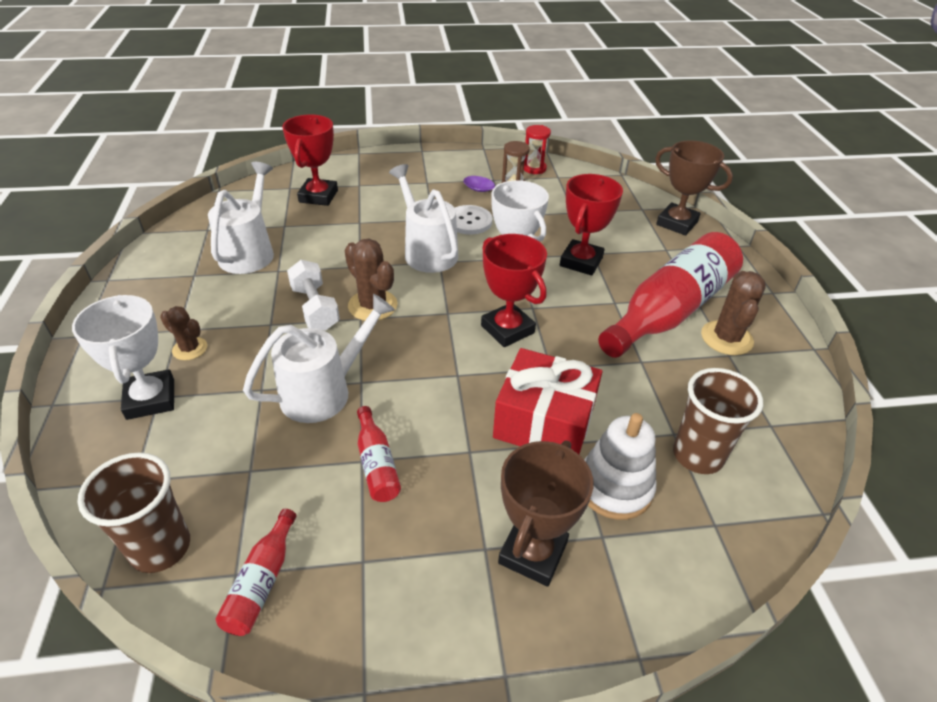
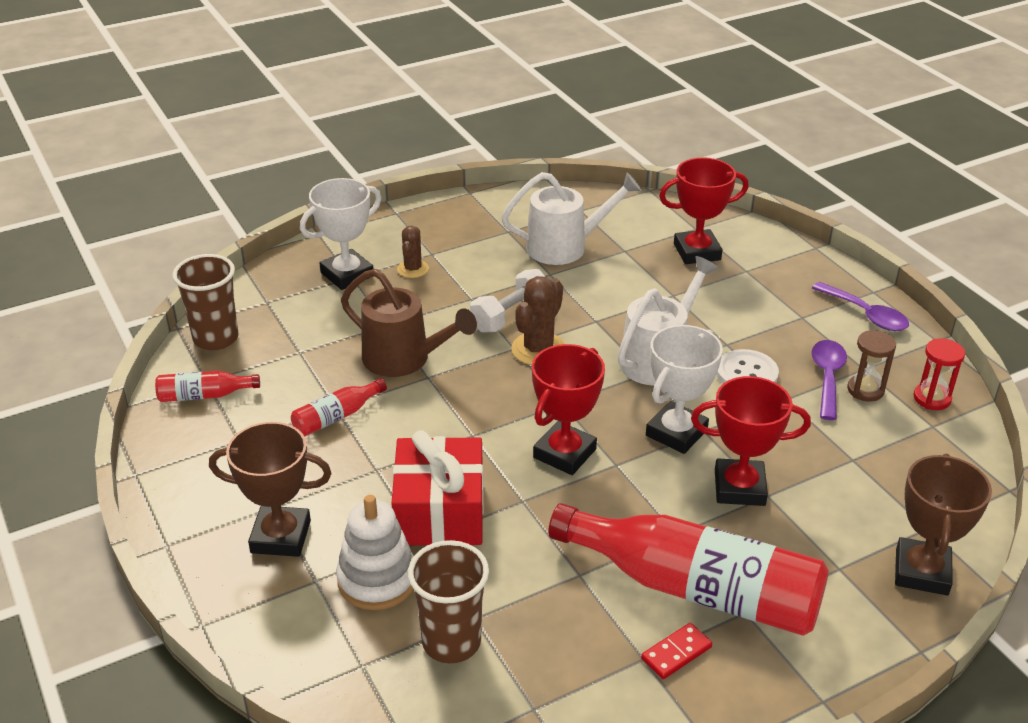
camera: 70 degrees right, 5 degrees down
white watering can [243,294,395,423] -> brown watering can [341,269,477,377]
brown cactus [701,271,766,355] -> red domino [641,623,712,679]
none -> purple spoon [812,282,909,331]

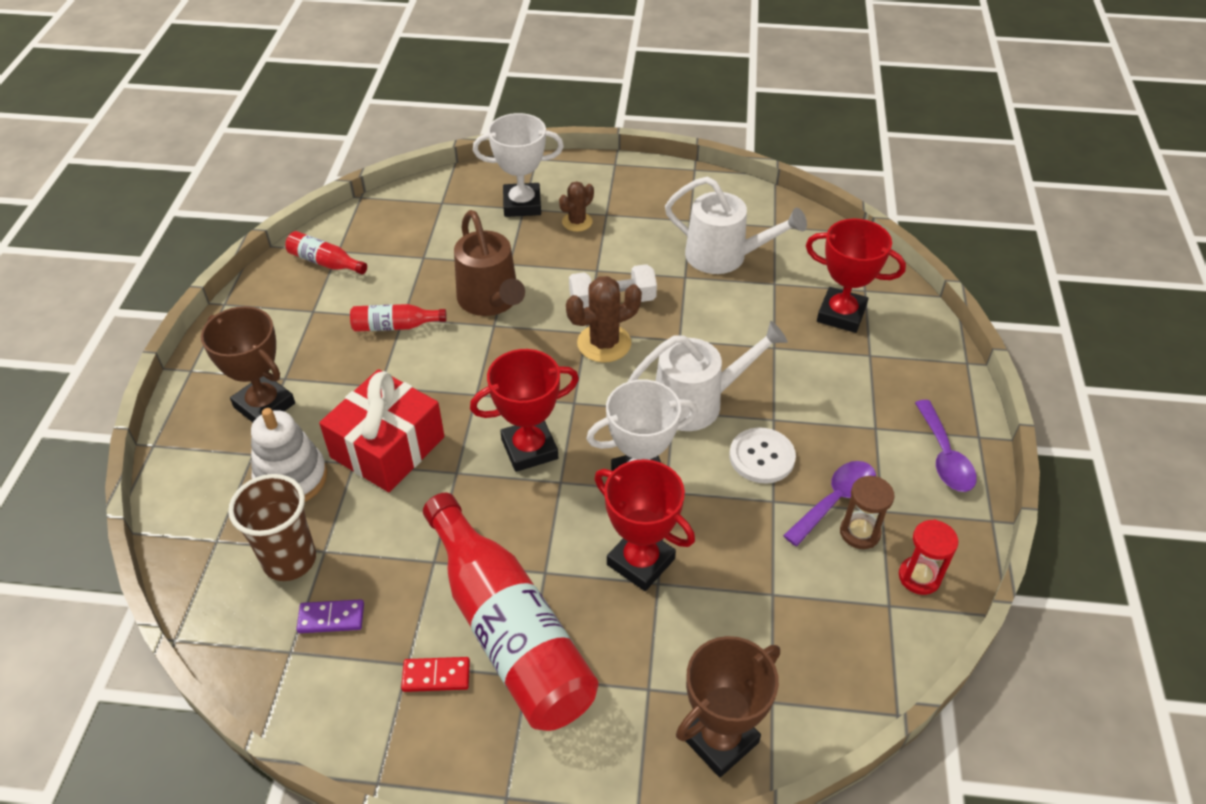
camera: 35 degrees right, 10 degrees up
brown cup [172,254,239,350] -> none
none -> purple domino [296,599,364,633]

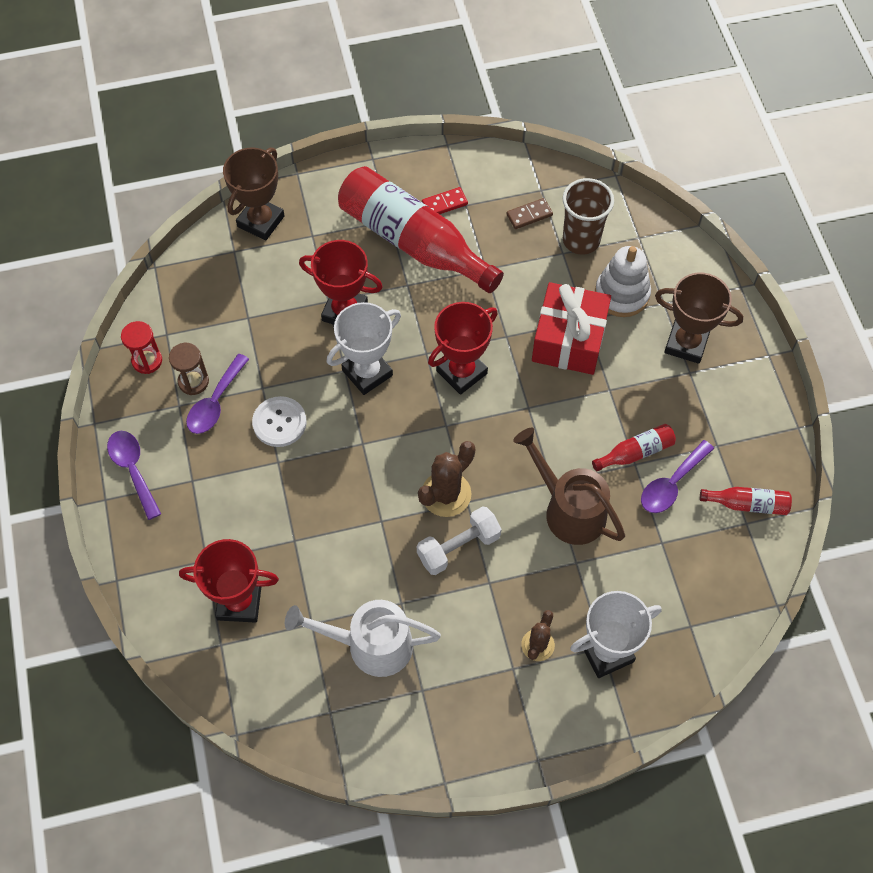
camera: 160 degrees right, 15 degrees up
purple domino [296,599,364,633] -> brown domino [506,198,553,229]
white watering can [627,321,788,431] -> none
none -> purple spoon [641,440,714,513]

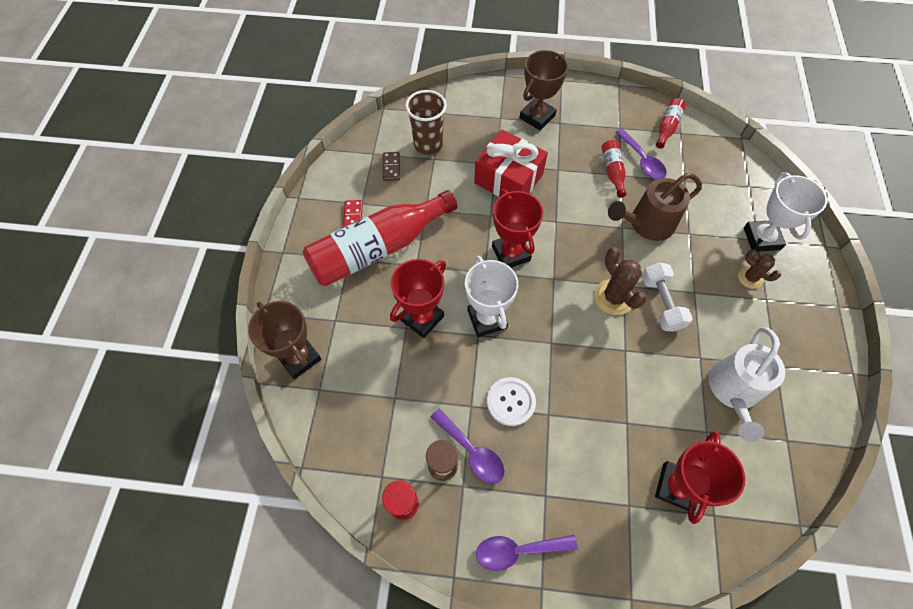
camera: 70 degrees left, 0 degrees up
white stacking toy [595,246,651,317] -> none

